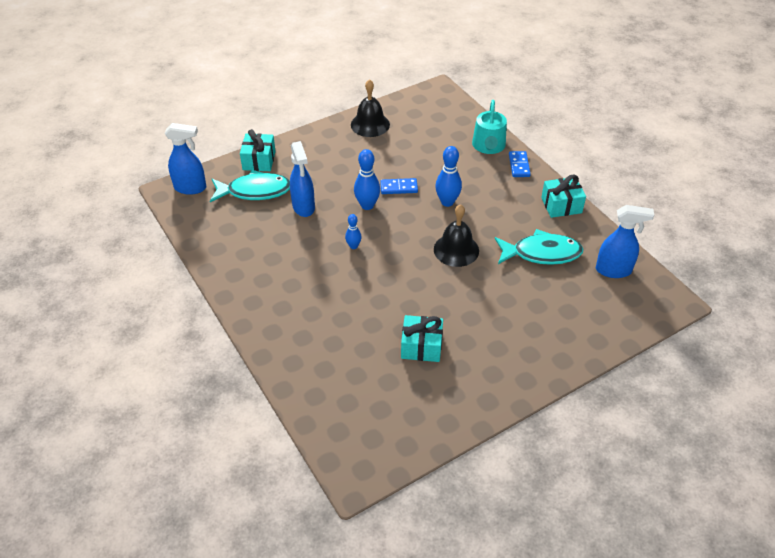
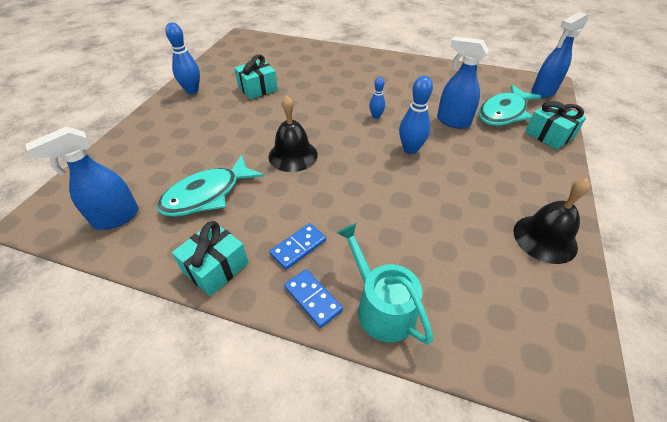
camera: 140 degrees right, 0 degrees up
blue domino [380,178,418,194] -> blue domino moved to [270,223,326,270]
blue bowling pin [435,146,462,207] -> blue bowling pin moved to [165,22,200,94]

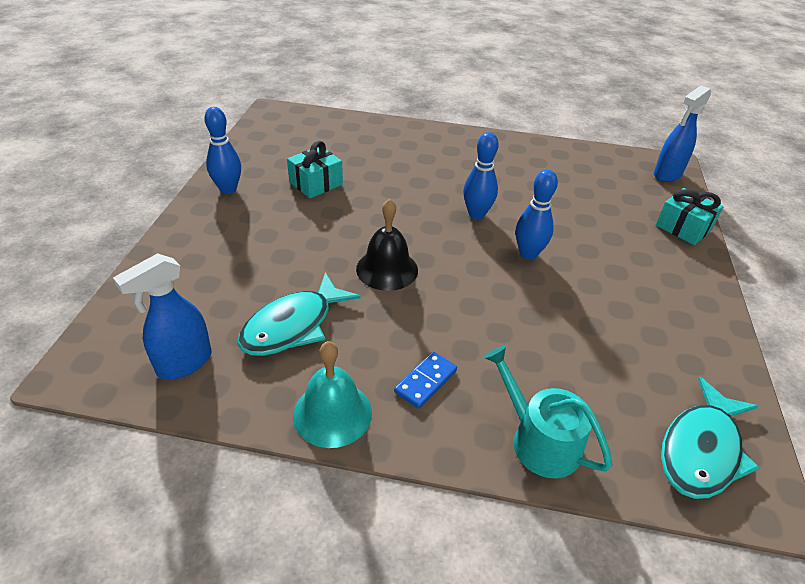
camera: 10 degrees left, 5 degrees down
turquoise gift [172,221,249,296] -> turquoise bell [293,341,372,448]
blue domino [284,269,343,328] -> none
blue bowling pin [369,77,385,119] -> blue bowling pin [463,132,499,219], size x1.70
blue spray bottle [437,37,489,129] -> none
turquoise fish [479,84,542,126] -> turquoise fish moved to [661,377,760,499]
black bell [514,178,590,264] -> none

